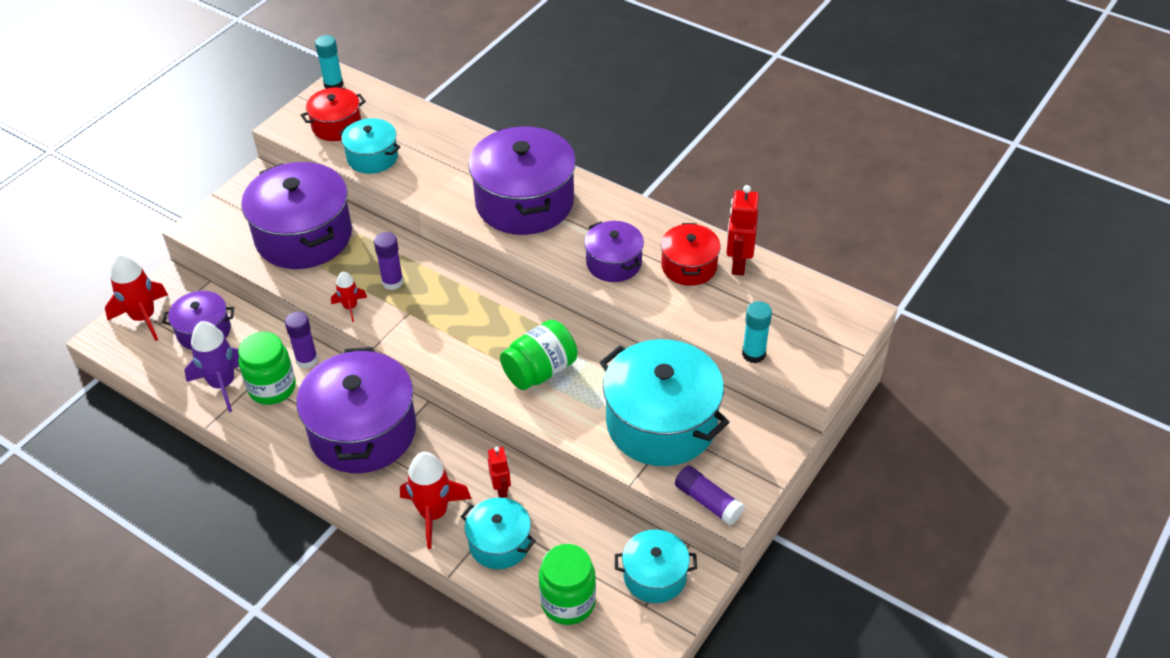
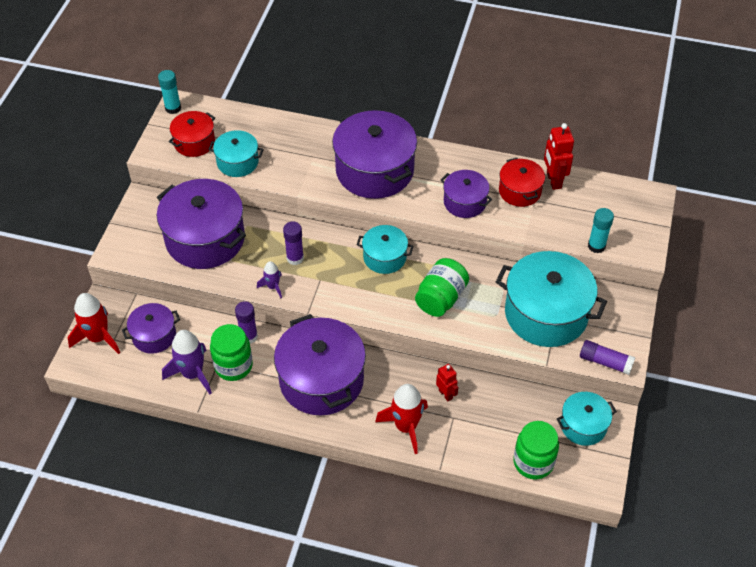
camera: 20 degrees left, 5 degrees up
red rocket [331,272,367,322] -> purple rocket [257,261,282,298]
turquoise pot [461,498,536,569] -> turquoise pot moved to [357,225,414,274]

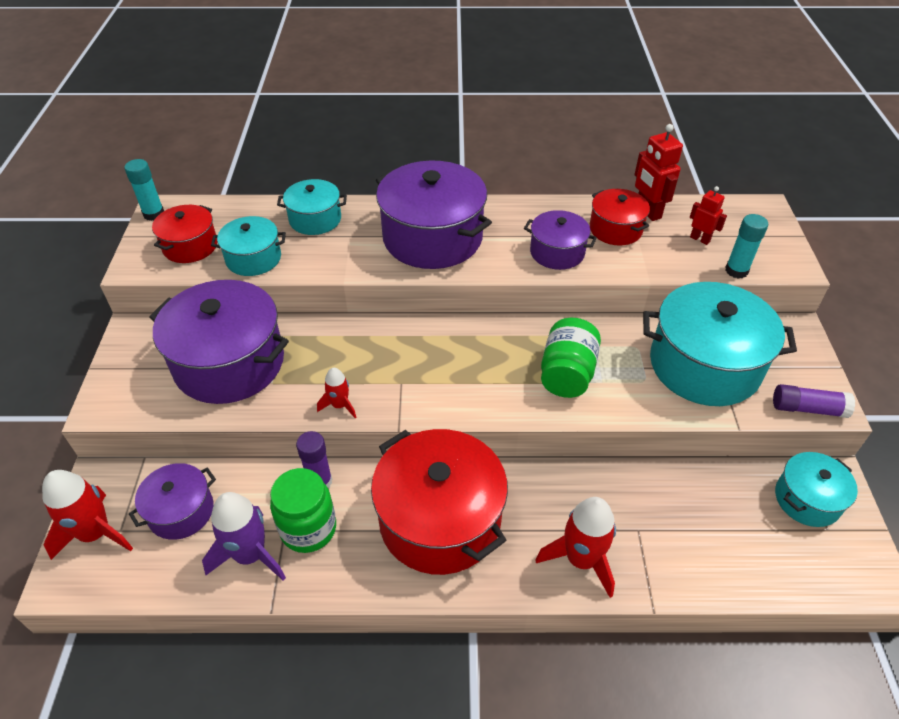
camera: 15 degrees left, 5 degrees down
purple rocket [257,261,282,298] -> red rocket [317,368,356,418]
purple pot [274,314,366,415] -> red pot [371,429,508,575]
purple glue stick [283,221,304,265] -> none
turquoise pot [357,225,414,274] -> turquoise pot moved to [277,179,347,235]
red robot [436,364,458,401] -> red robot moved to [690,186,727,245]
green jar [513,421,559,480] -> none

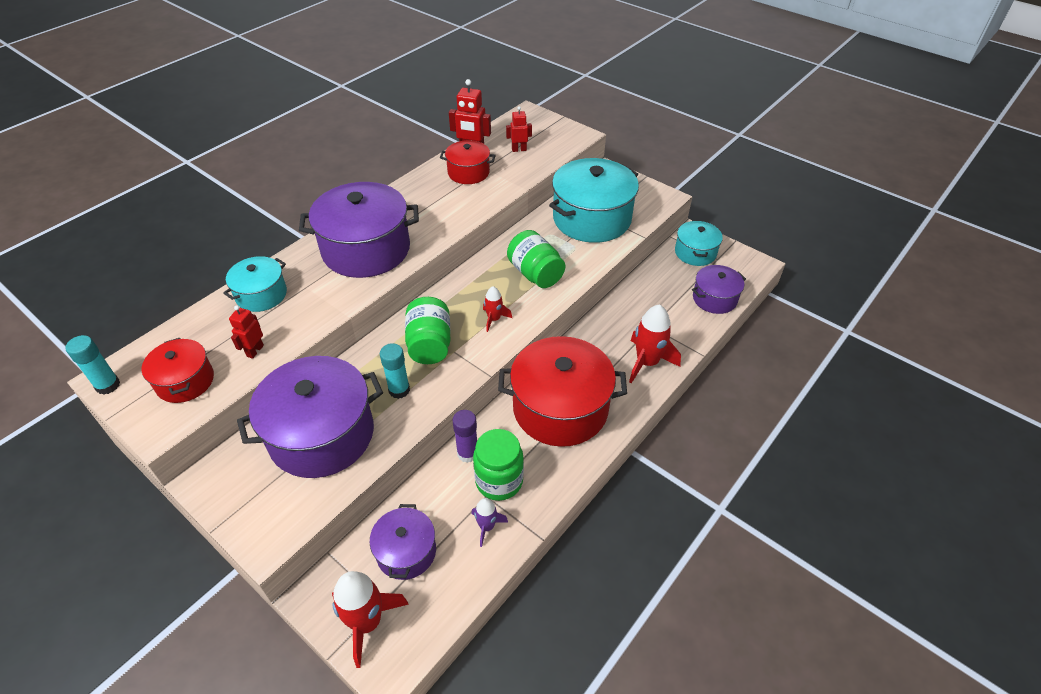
camera: 50 degrees left, 0 degrees up
purple rocket [202,492,286,581] -> purple rocket [472,498,508,547], size x0.55
turquoise pot [211,216,286,276] -> red robot [229,306,264,359]
red rocket [317,368,356,418] -> red rocket moved to [483,286,512,332]
purple pot [524,210,597,270] -> purple pot moved to [692,265,746,314]
turquoise glue stick [725,214,768,279] -> turquoise glue stick moved to [380,343,410,399]
purple glue stick [773,384,855,418] -> none
none -> green jar [405,297,451,364]

